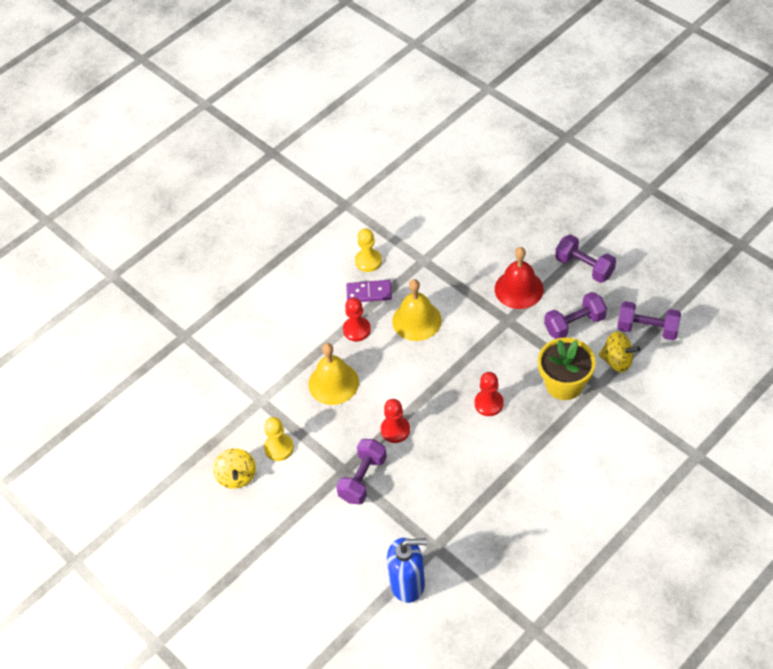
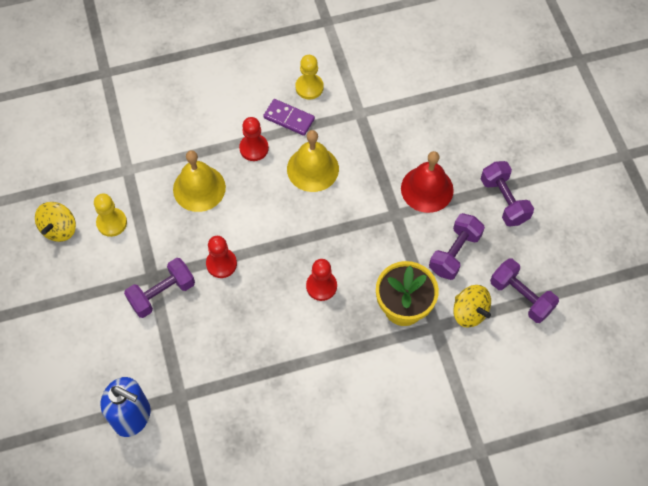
camera: 25 degrees right, 10 degrees up
purple dumbbell [544,292,607,339] -> purple dumbbell turned 60 degrees counterclockwise [429,213,485,280]

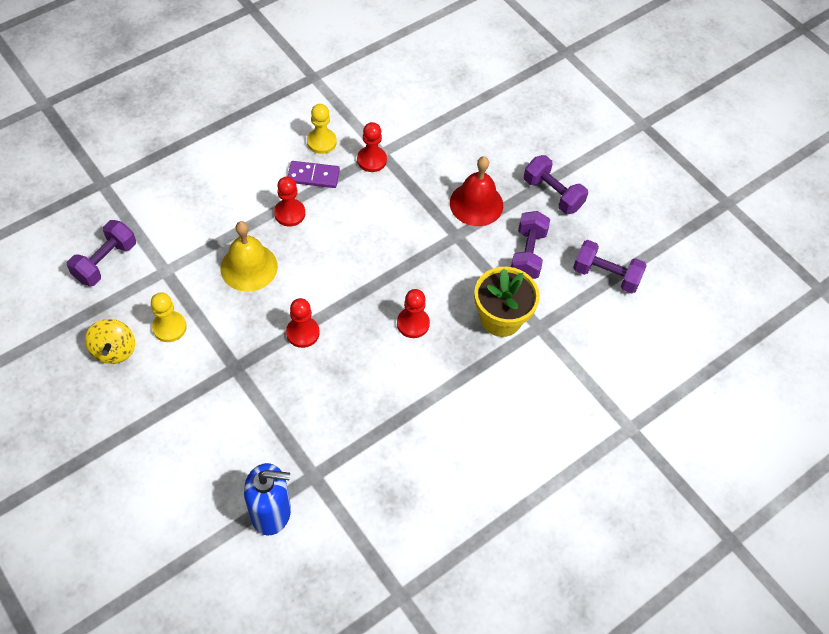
camera: 25 degrees left, 5 degrees down
purple dumbbell [124,258,195,318] -> purple dumbbell moved to [67,220,136,286]
yellow bell [287,130,339,192] -> none
yellow spinning top [453,285,491,328] -> none
none -> red pawn [357,122,387,172]

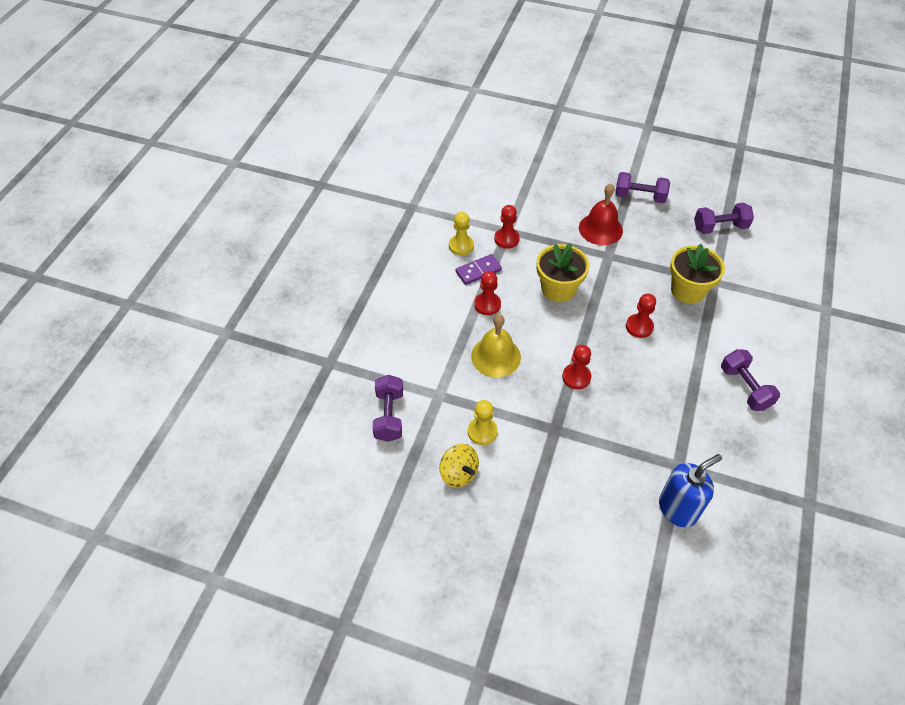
camera: 30 degrees left, 5 degrees down
purple dumbbell [511,211,550,279] -> purple dumbbell moved to [721,349,780,411]
none -> yellow flower pot [537,243,589,302]

